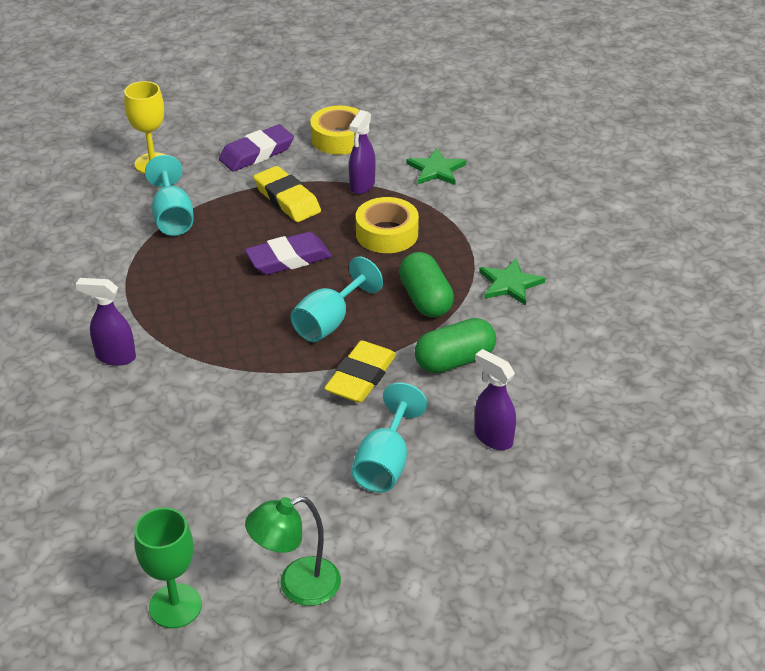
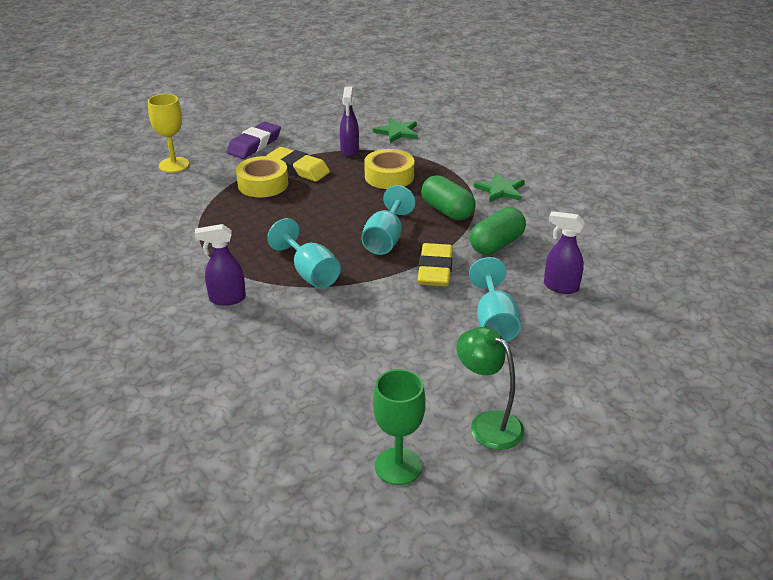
camera: 20 degrees left, 5 degrees down
turquoise goblet [145,155,193,236] -> turquoise goblet moved to [267,218,341,289]
purple eraser [245,232,332,275] -> none
green lamp [245,496,341,606] -> green lamp turned 90 degrees clockwise [457,327,524,450]
yellow tape [310,106,368,155] -> yellow tape moved to [236,156,288,197]

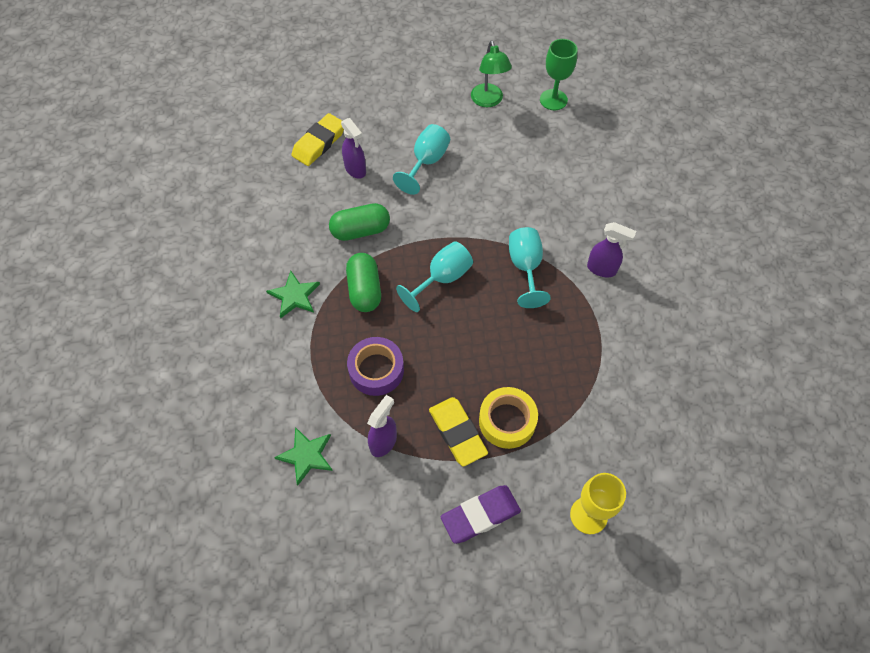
camera: 150 degrees left, 25 degrees up
yellow tape [364,149,414,189] -> purple tape [347,337,404,396]
yellow eraser [418,243,453,286] -> yellow eraser moved to [291,113,344,166]

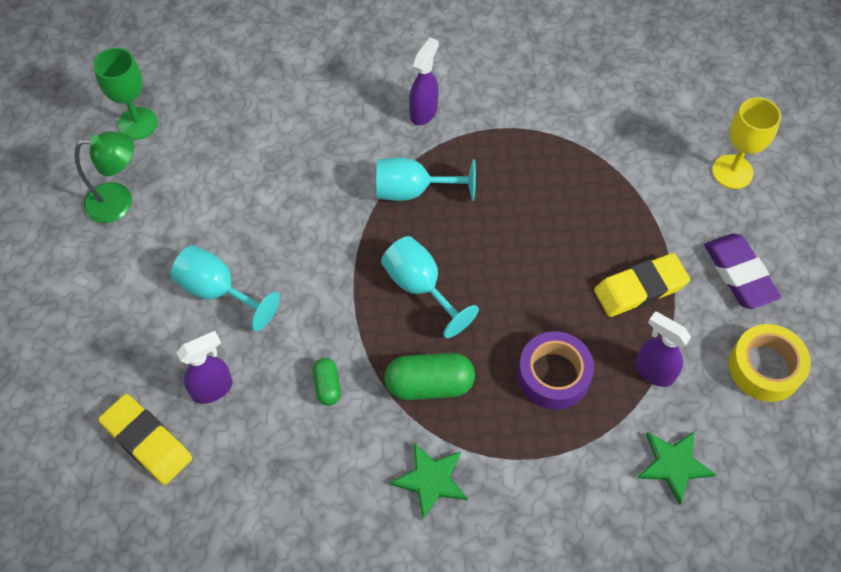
camera: 85 degrees left, 0 degrees up
green capsule [329,203,390,241] -> green capsule [313,358,341,406], size x0.56
yellow tape [479,387,538,449] -> yellow tape moved to [729,324,811,402]

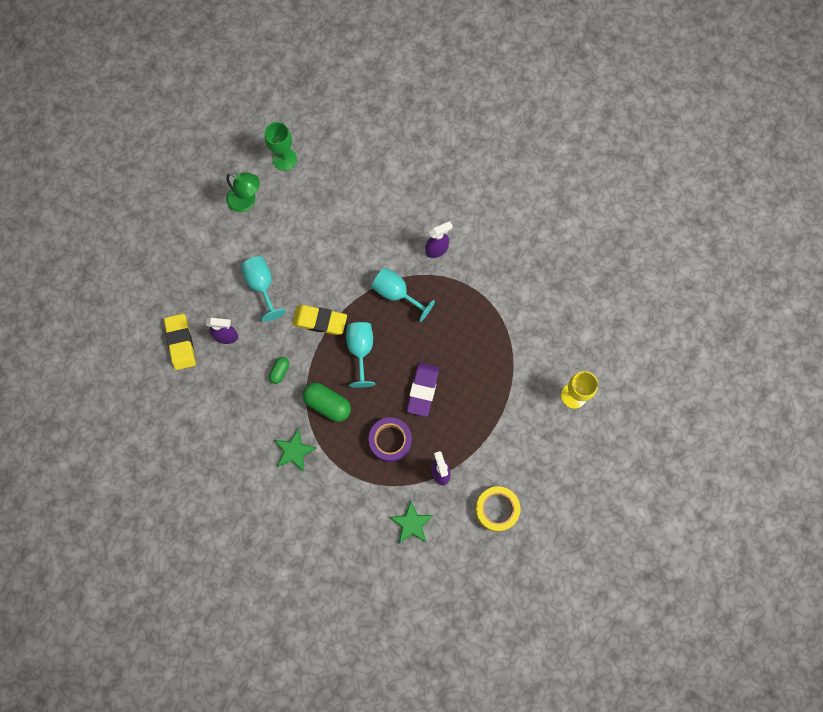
camera: 35 degrees right, 15 degrees up
yellow eraser [594,253,690,317] -> yellow eraser moved to [292,305,347,335]
purple eraser [704,234,781,309] -> purple eraser moved to [407,363,439,417]

